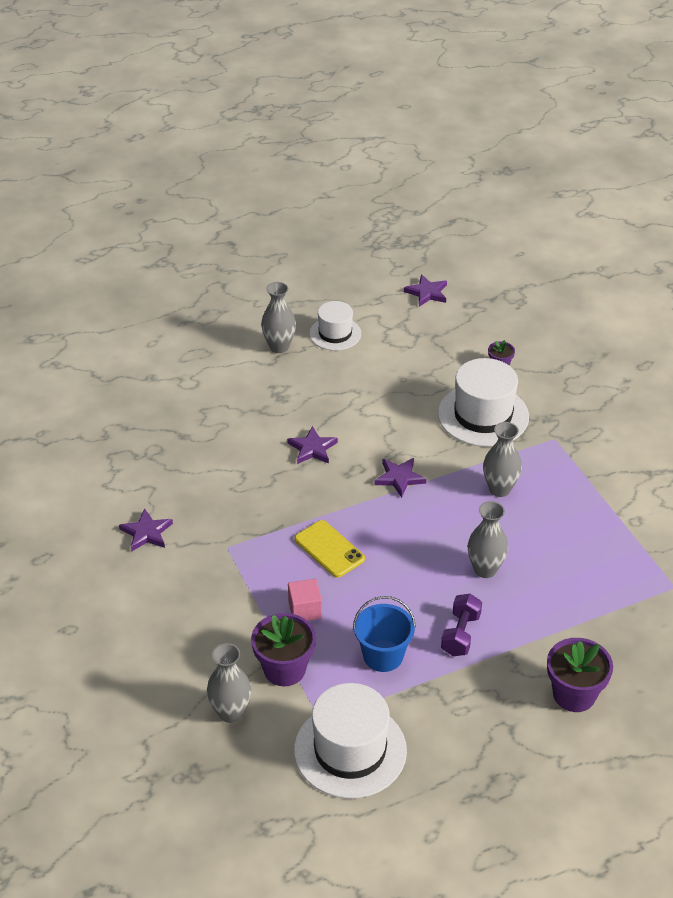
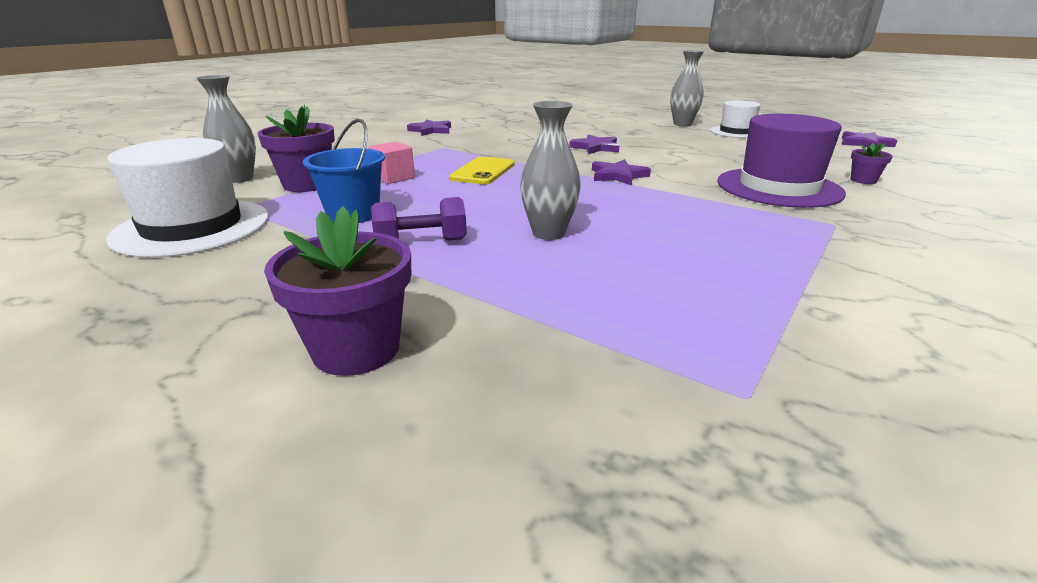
camera: 60 degrees right, 15 degrees down
white hat [438,358,529,447] -> purple hat [717,114,846,208]
grey vase [483,422,522,497] -> none

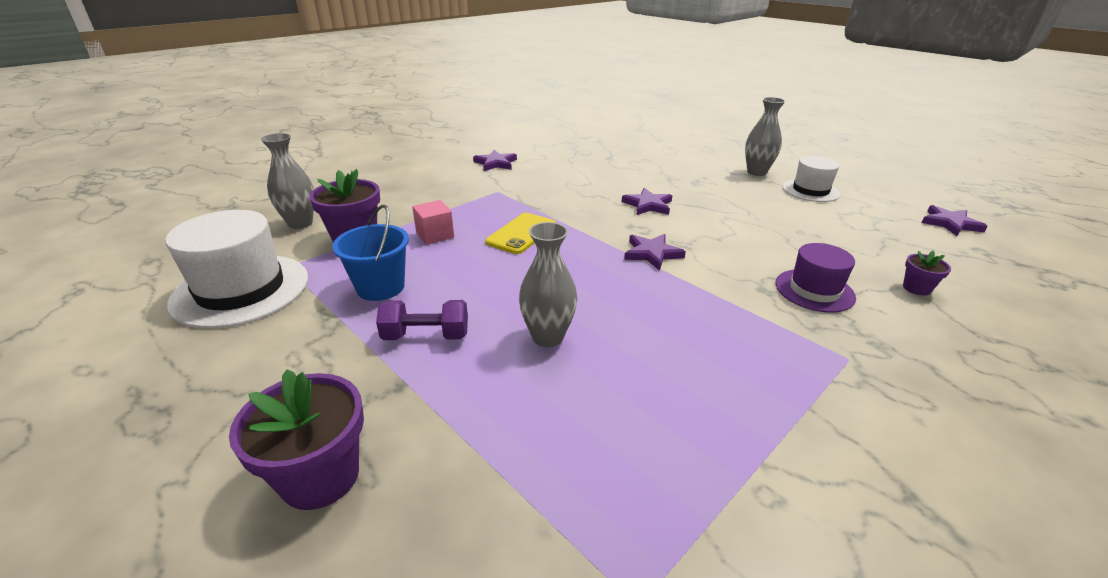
camera: 10 degrees right, 5 degrees up
purple hat [717,114,846,208] -> purple hat [776,243,856,313], size x0.61

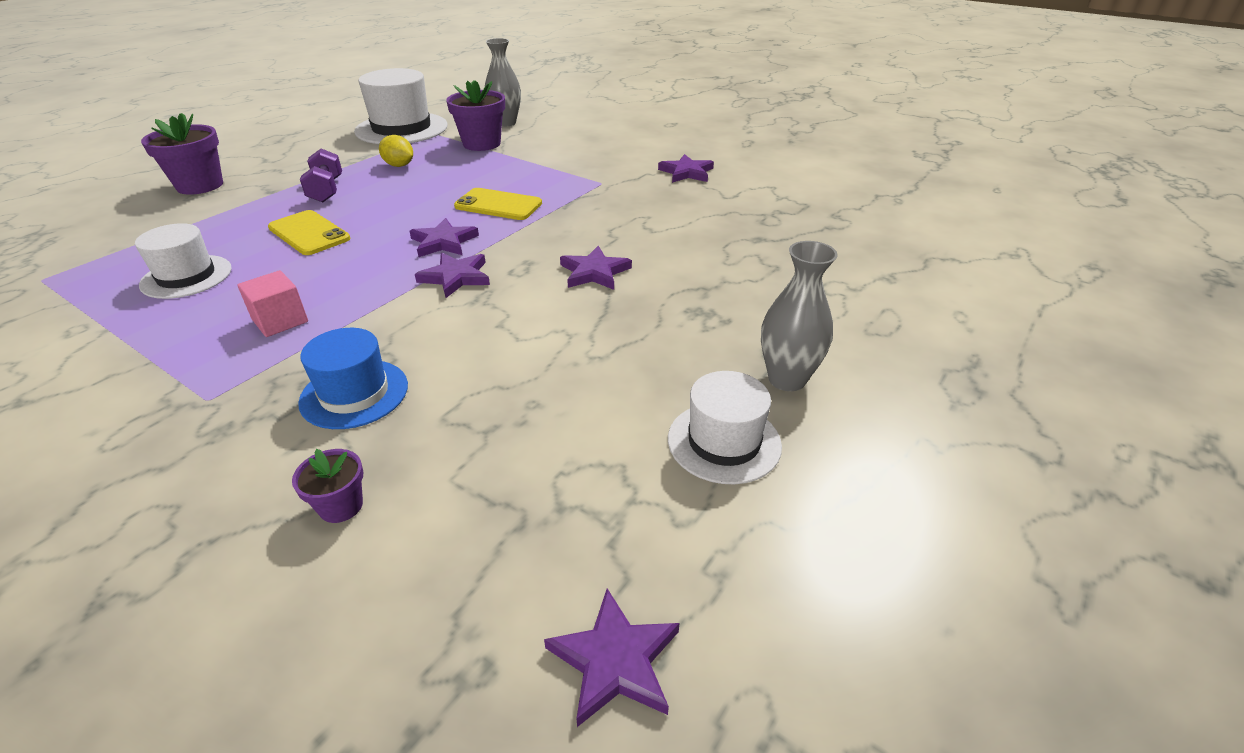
camera: 80 degrees right, 5 degrees up
blue bucket [332,205,409,301] -> yellow lemon [379,135,413,167]
pink cube [412,200,454,245] -> pink cube moved to [238,270,308,337]
grey vase [519,222,577,347] -> yellow phone [268,210,350,255]
purple hat [776,243,856,313] -> blue hat [298,328,408,429]
none -> white hat [135,223,232,299]
none -> purple star [410,218,479,257]

